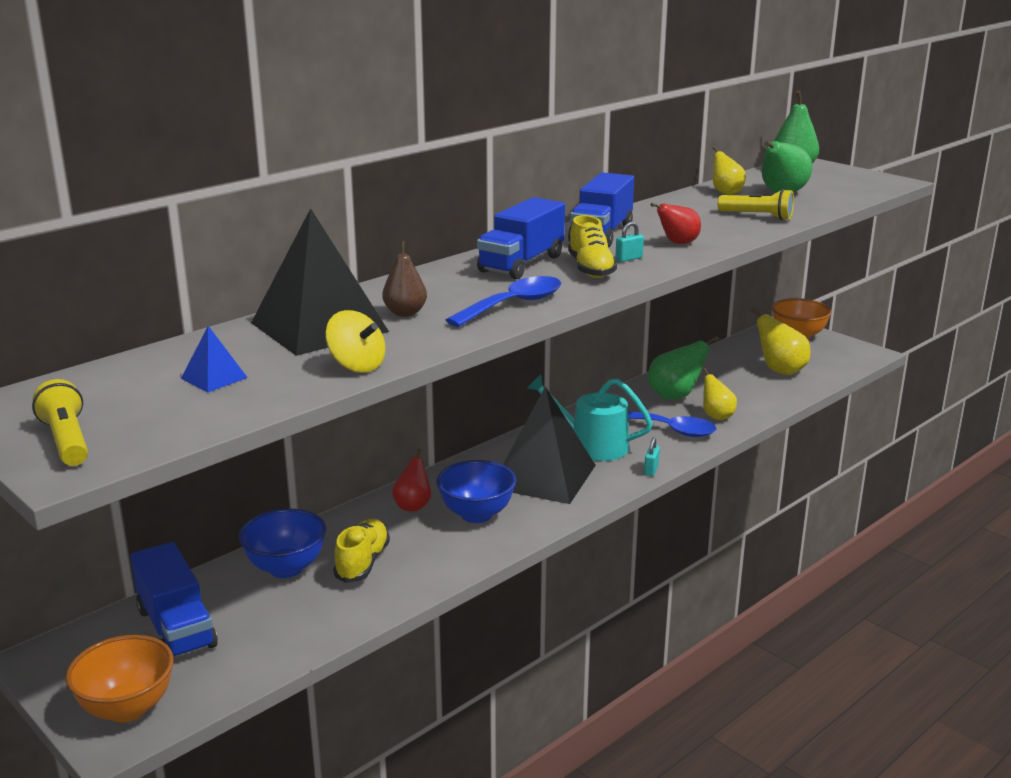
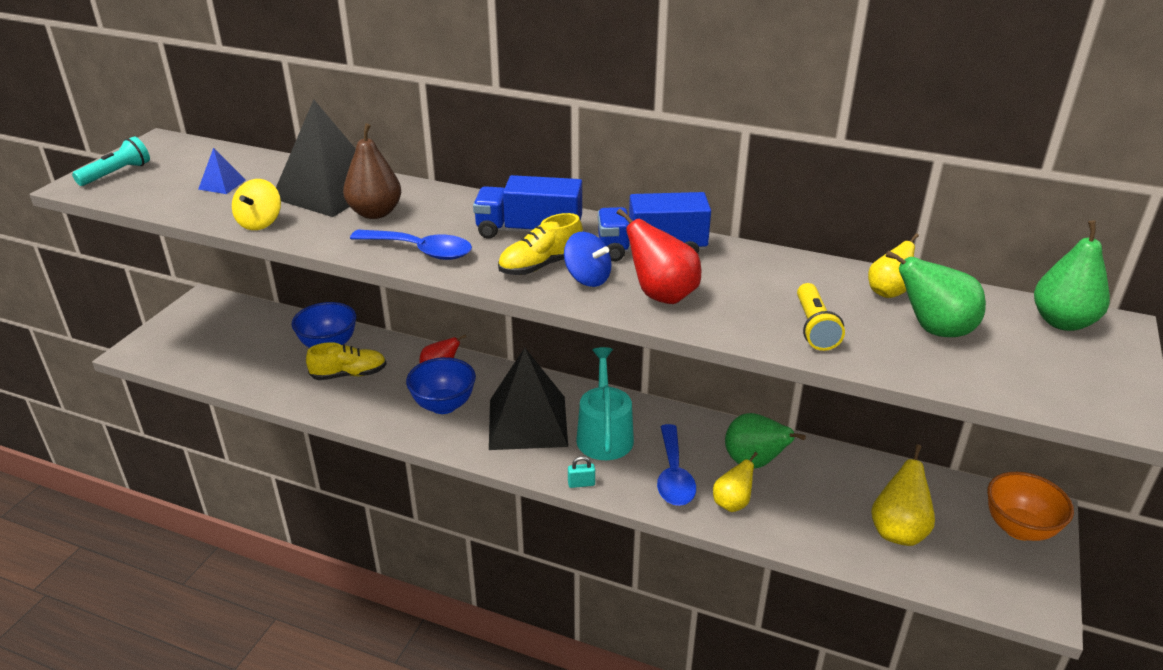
camera: 65 degrees right, 10 degrees up
yellow flashlight [32,379,88,466] -> turquoise flashlight [72,136,150,186]
orange bowl [66,635,174,722] -> none
blue truck [130,542,218,657] -> none
brown pear [382,241,427,317] -> brown pear [343,123,401,219], size x1.51
turquoise padlock [615,222,644,262] -> blue spinning top [564,232,612,287]
red pear [651,203,701,244] -> red pear [617,208,701,304], size x1.51

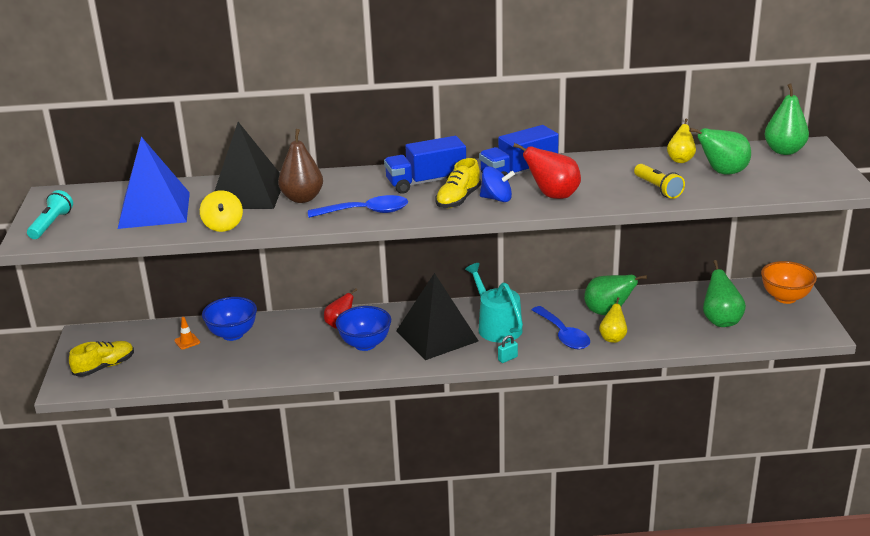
camera: 25 degrees left, 5 degrees down
blue pyramid [198,148,246,194] -> blue pyramid [118,137,190,229], size x2.38
yellow shoe [306,342,386,380] -> yellow shoe moved to [69,341,134,377]
yellow pear [871,444,935,546] -> green pear [703,260,746,327]
none -> orange traffic cone [174,317,200,350]

